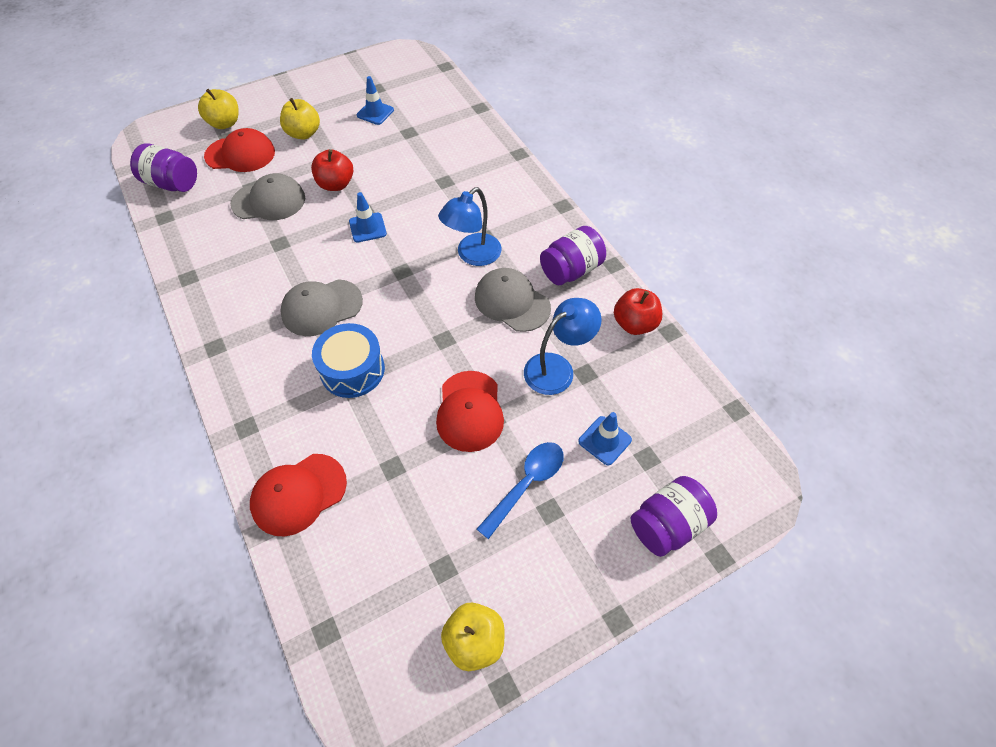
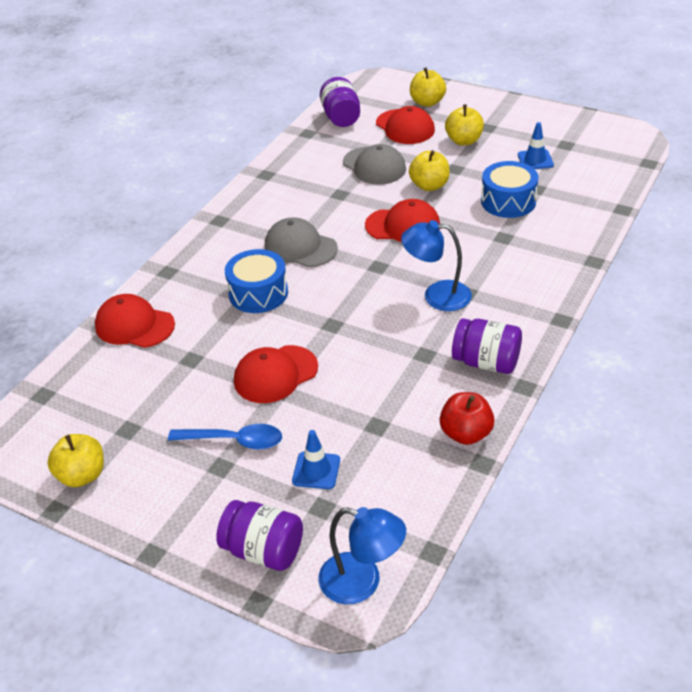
camera: 60 degrees right, 15 degrees down
red apple [311,149,353,191] -> yellow apple [409,150,450,191]
blue traffic cone [349,192,387,243] -> red cap [365,199,440,242]
grey cap [475,268,551,332] -> none
blue lamp [524,298,602,395] -> blue lamp moved to [319,507,406,604]
none -> blue drum [481,161,539,218]

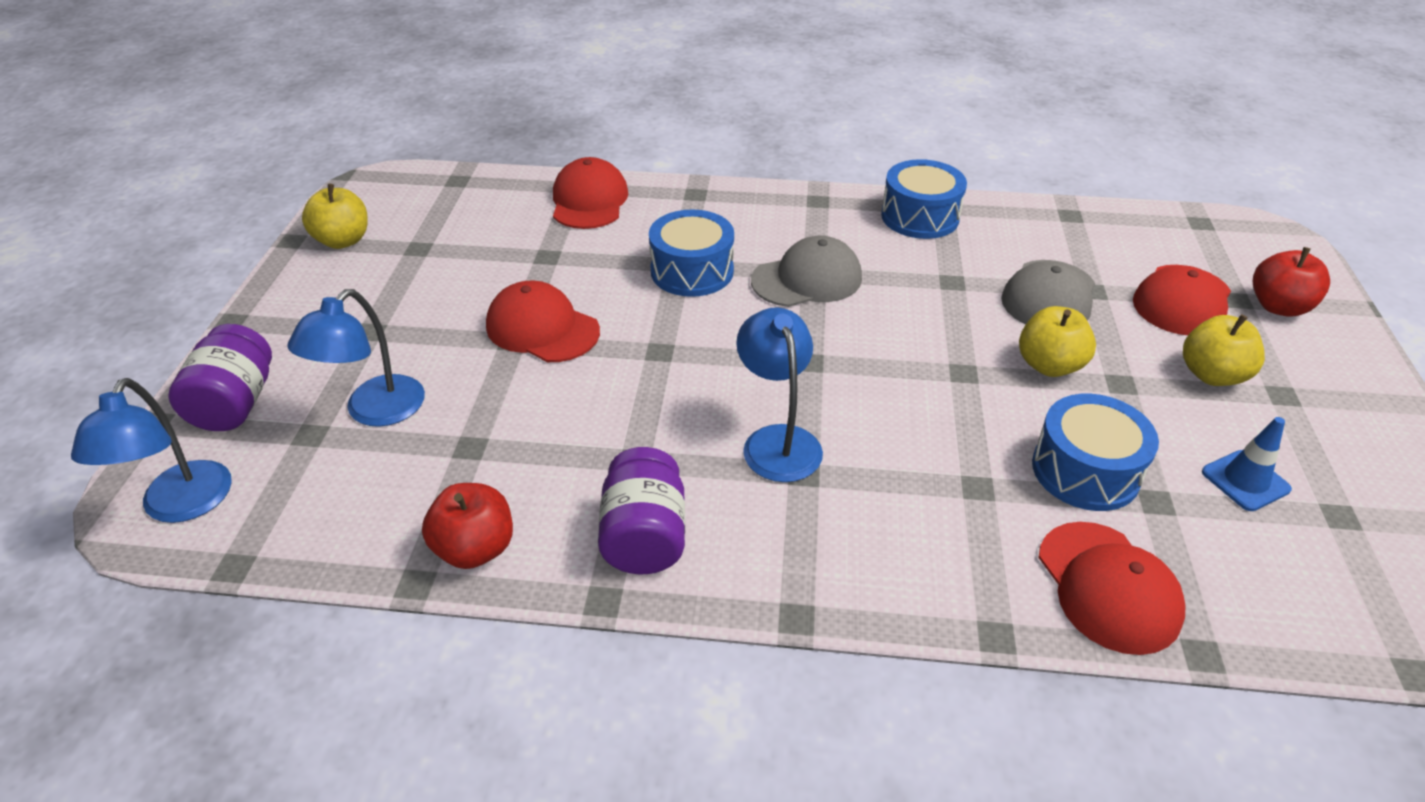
camera: 65 degrees right, 0 degrees up
blue spoon [168,424,282,450] -> none
grey cap [265,217,338,267] -> grey cap turned 60 degrees clockwise [751,235,862,307]
blue traffic cone [292,430,340,489] -> blue lamp [287,289,425,427]
purple jar [320,77,360,127] -> none
red cap [365,199,440,242] -> red cap moved to [1038,522,1186,655]
yellow apple [410,67,446,107] -> red apple [1253,247,1330,317]
none -> blue drum [881,159,967,239]

